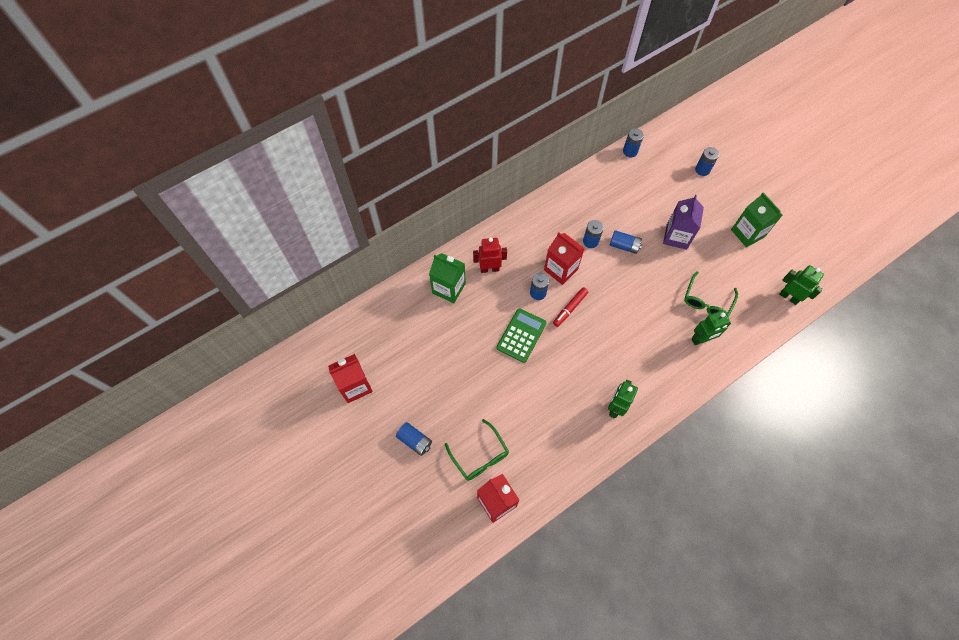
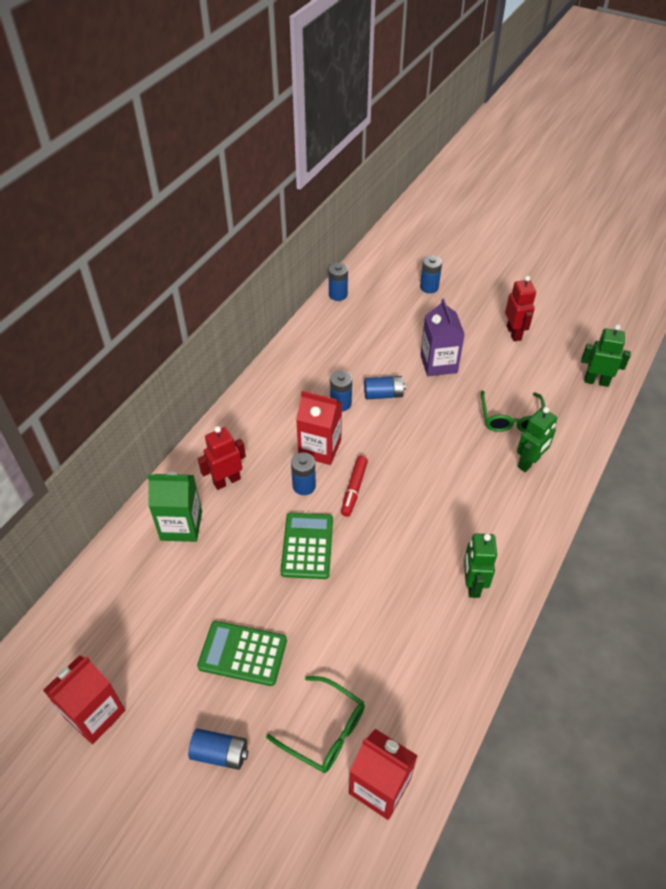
camera: 25 degrees left, 15 degrees down
green carton [731,192,782,247] -> red robot [505,276,536,341]
none -> green calculator [197,621,287,686]

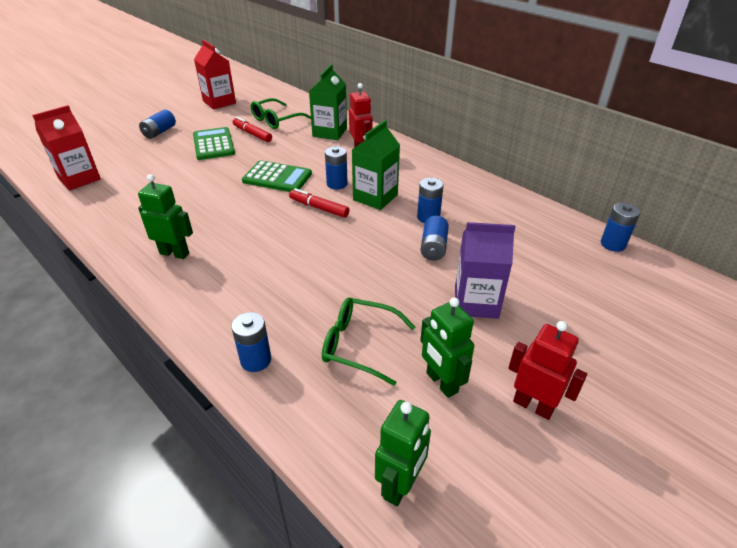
camera: 105 degrees right, 10 degrees down
green calculator [197,621,287,686] -> green calculator turned 45 degrees counterclockwise [193,127,235,160]
green glasses [266,676,365,773] -> green glasses moved to [251,98,311,129]
red carton [296,391,342,465] -> green carton [352,120,400,210]
blue battery [420,255,442,293] -> blue battery moved to [231,312,271,372]
red robot [505,276,536,341] -> red robot turned 150 degrees counterclockwise [508,321,587,420]
green robot [517,407,557,472] -> green robot moved to [420,297,475,398]
none -> red marker [233,117,272,142]

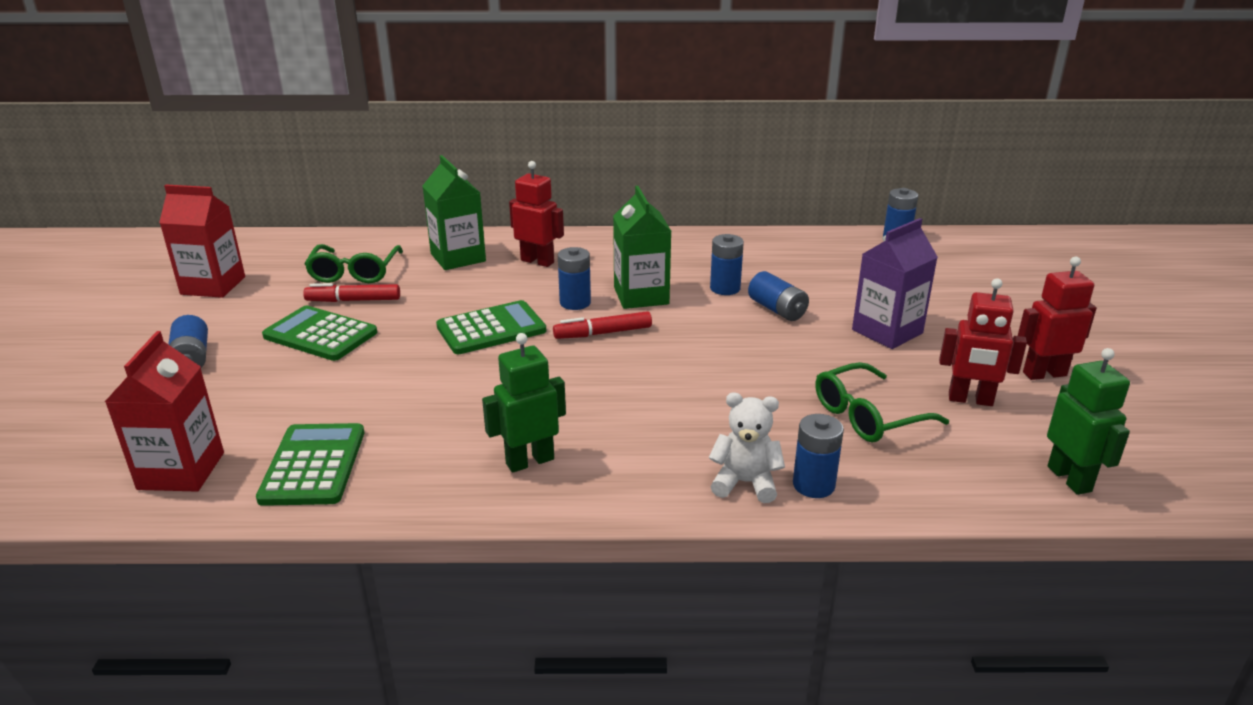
camera: 45 degrees left, 10 degrees down
green robot [420,297,475,398] -> red robot [939,278,1027,406]
none -> green calculator [256,423,364,506]
none -> white teddy bear [709,393,785,503]

